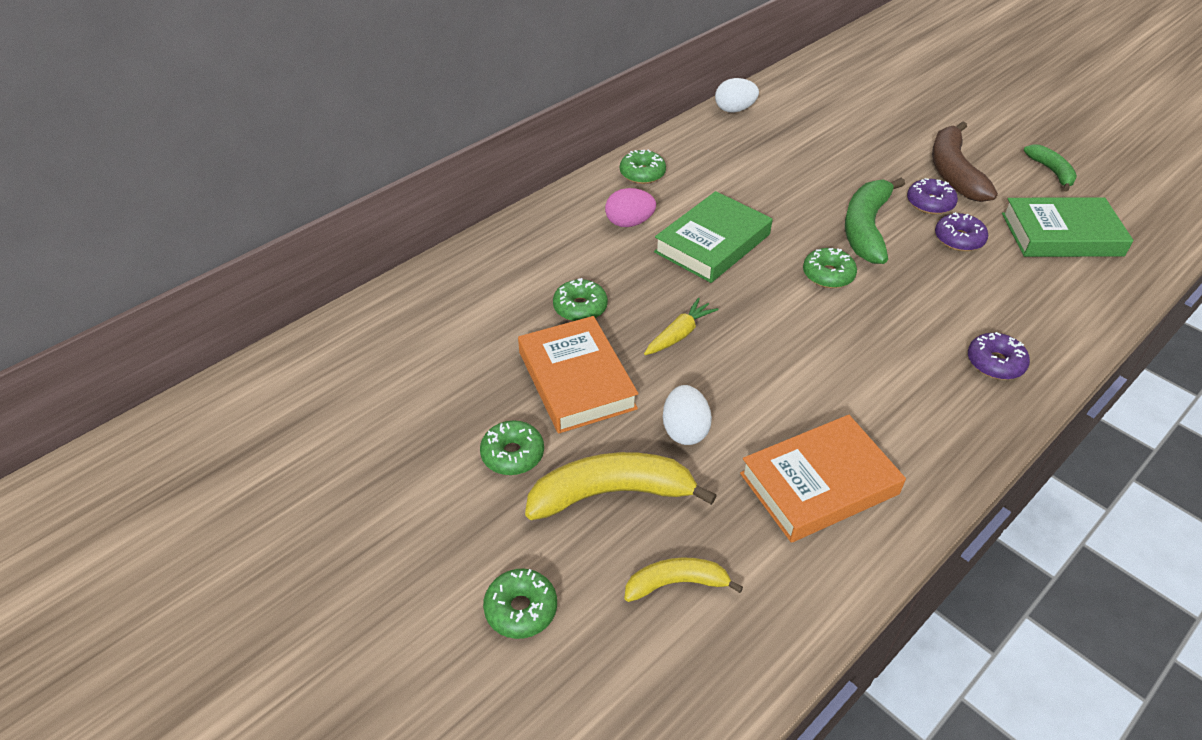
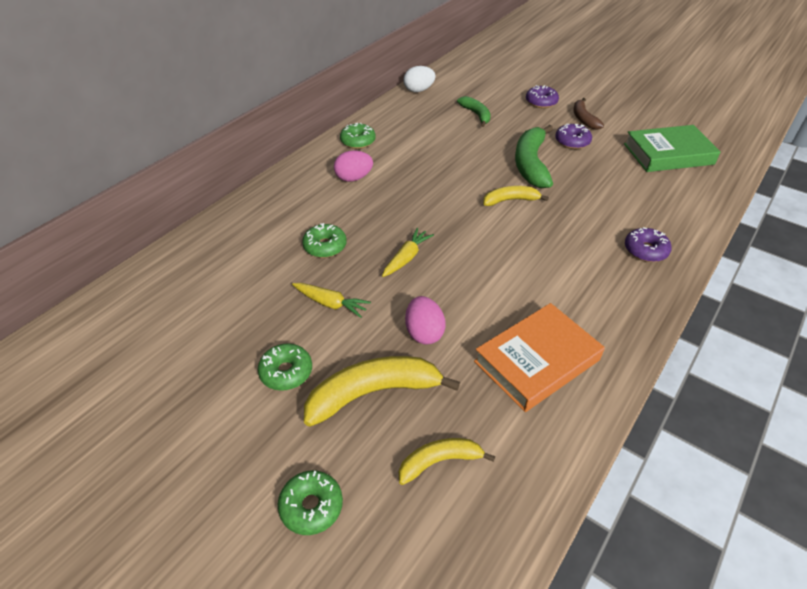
camera: 10 degrees left, 0 degrees up
orange book [518,316,638,433] -> yellow carrot [292,283,371,318]
green book [654,191,773,283] -> none
white egg [663,385,712,445] -> pink egg [405,296,446,345]
green donut [803,248,857,288] -> yellow banana [483,186,549,206]
brown banana [932,121,998,202] -> brown banana [573,98,604,129], size x0.58
purple donut [935,212,988,251] -> purple donut moved to [526,85,559,108]
green banana [1023,144,1077,192] -> green banana moved to [457,96,491,127]

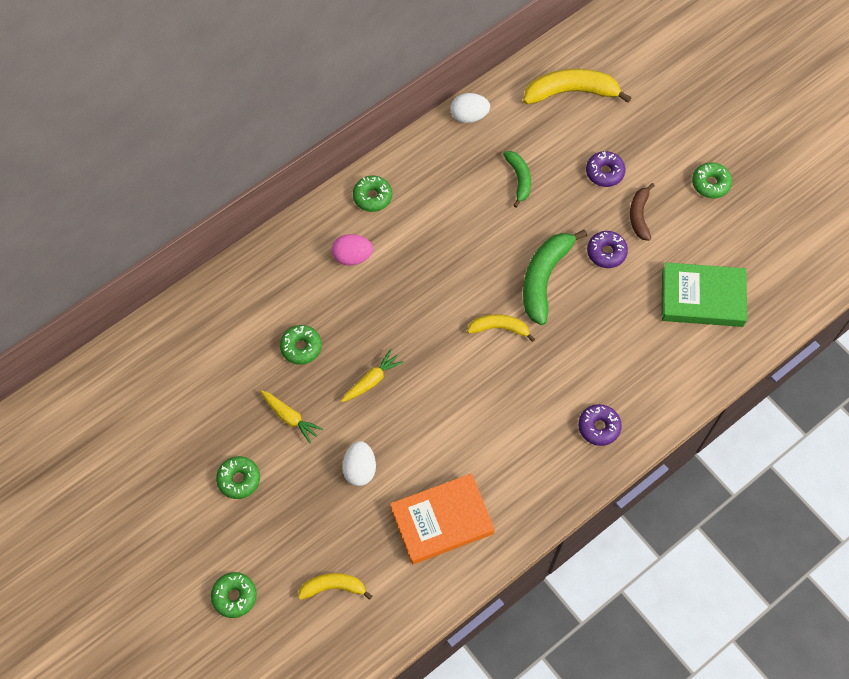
camera: 15 degrees right, 20 degrees up
yellow banana [304,356,460,427] -> yellow banana moved to [523,69,632,104]
pink egg [405,296,446,345] -> white egg [342,441,376,486]
none -> green donut [692,162,732,199]

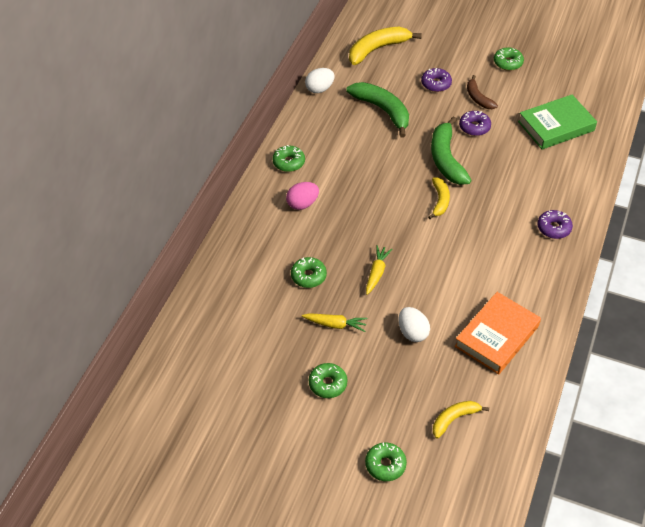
camera: 30 degrees left, 15 degrees down
yellow banana [467,314,535,342] -> yellow banana turned 120 degrees clockwise [428,177,450,219]
green banana [503,151,531,207] -> green banana [347,82,409,137], size x1.72

